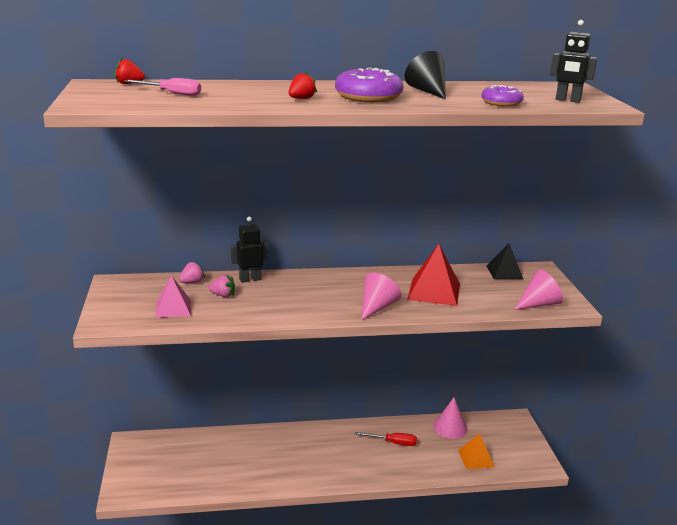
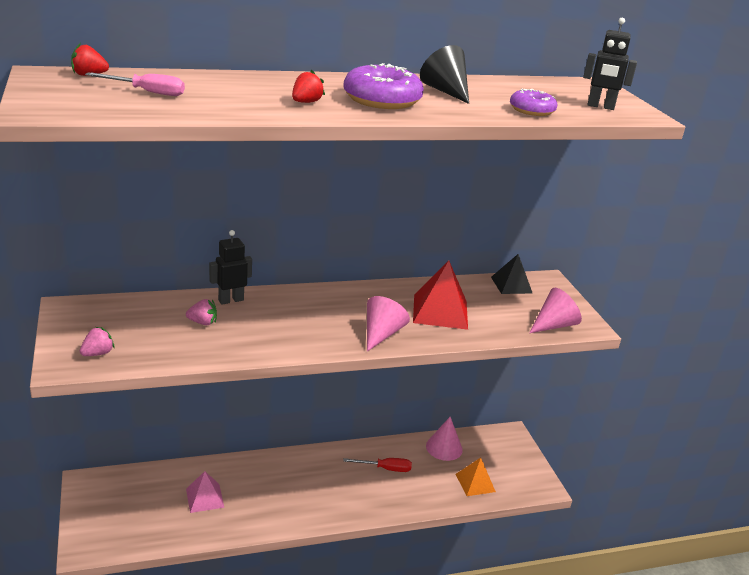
camera: 10 degrees left, 5 degrees up
pink pyramid [156,275,191,318] -> pink pyramid moved to [186,471,224,513]
pink strawberry [179,261,205,283] -> pink strawberry moved to [80,327,115,356]

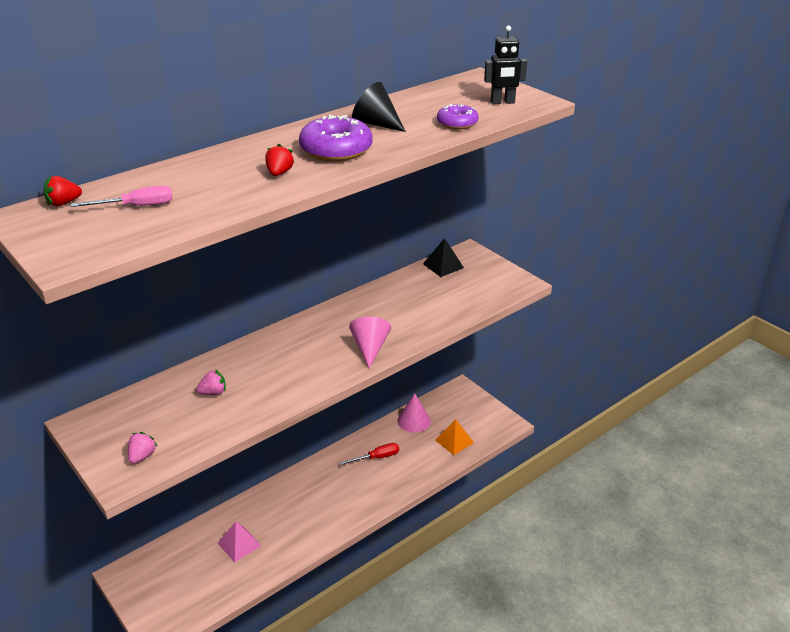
camera: 20 degrees left, 5 degrees up
black robot [209,230,252,305] -> none
red pyramid [413,261,468,330] -> none
pink cone [529,288,582,333] -> none

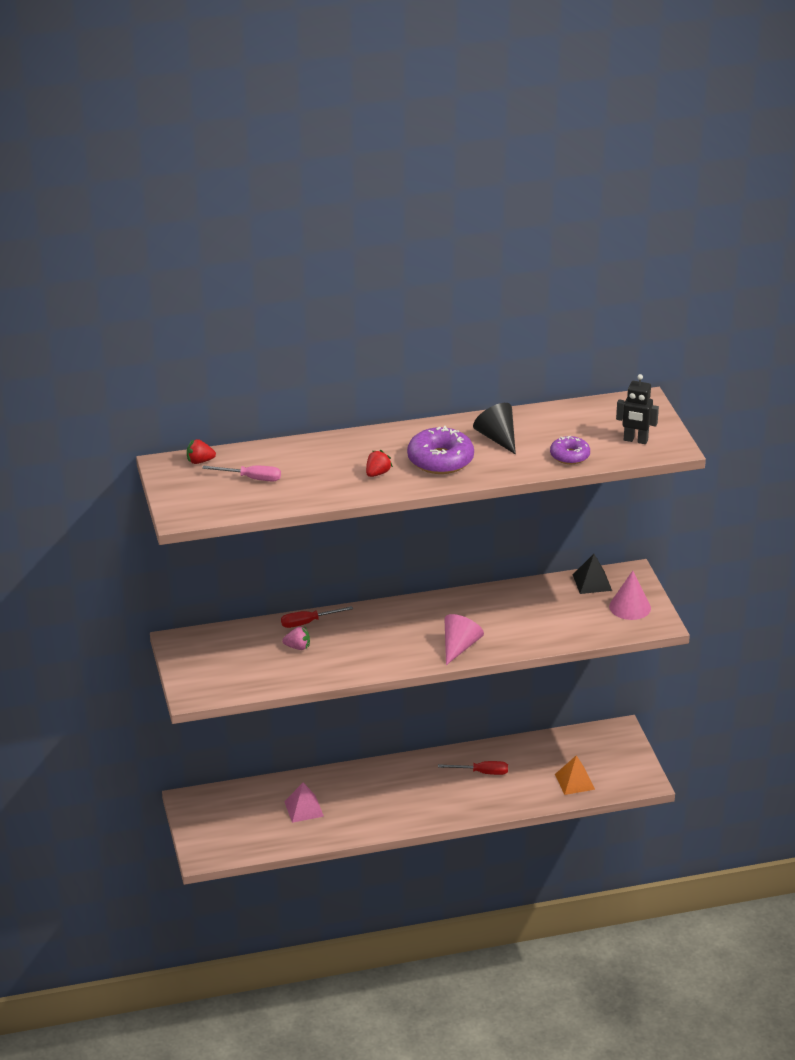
camera: 25 degrees right, 0 degrees up
pink strawberry [128,432,157,464] -> none
pink cone [398,393,431,433] -> pink cone moved to [609,571,651,620]
none -> red screwdriver [281,606,353,628]

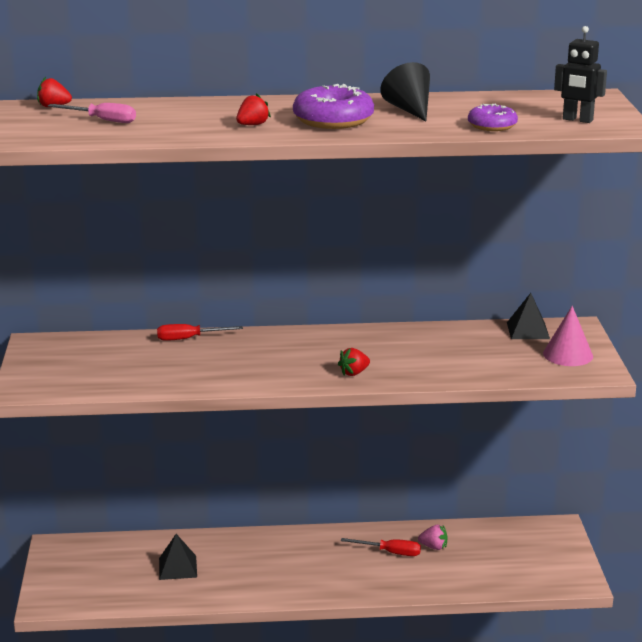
camera: 10 degrees right, 10 degrees down
pink strawberry [282,626,310,650] -> pink strawberry moved to [418,525,447,550]
pink pyramid [284,783,324,823] -> black pyramid [159,534,197,580]
pink cone [444,614,484,665] -> red strawberry [338,348,370,376]
orange pyramid [555,755,595,795] -> none

